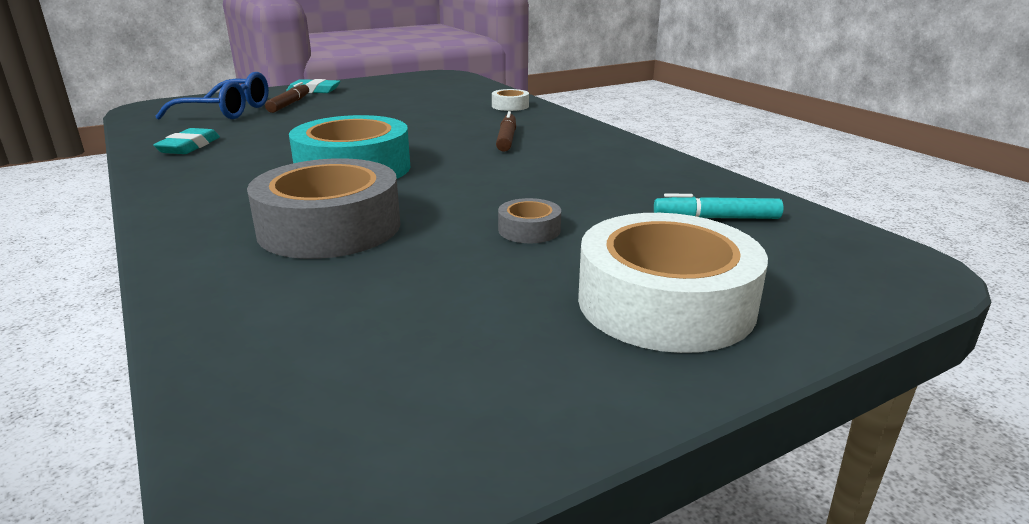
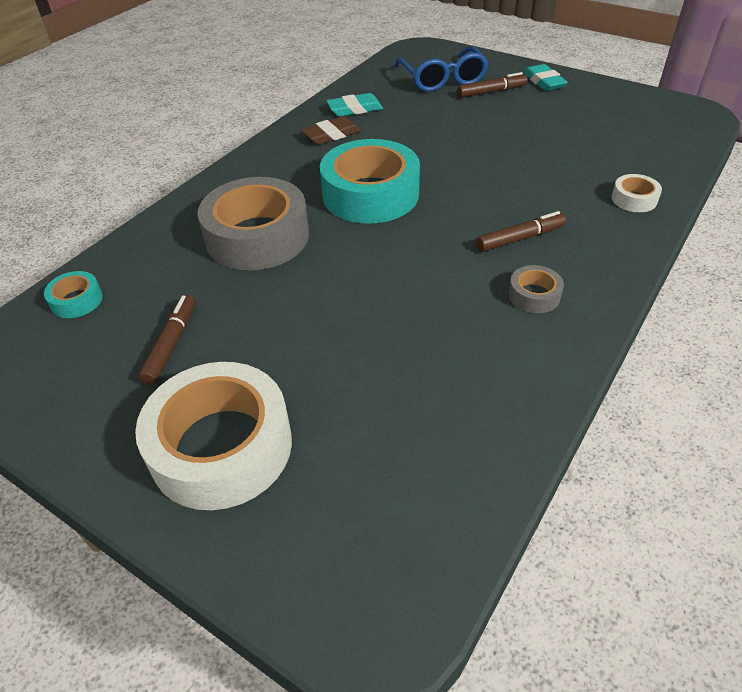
camera: 65 degrees right, 20 degrees up
grey tape [498,198,561,243] -> grey tape moved to [508,265,564,313]
turquoise marker [654,193,784,219] -> none
none -> turquoise tape [44,271,103,318]
none -> brown marker [138,295,196,385]
none -> brown eraser [301,116,361,145]

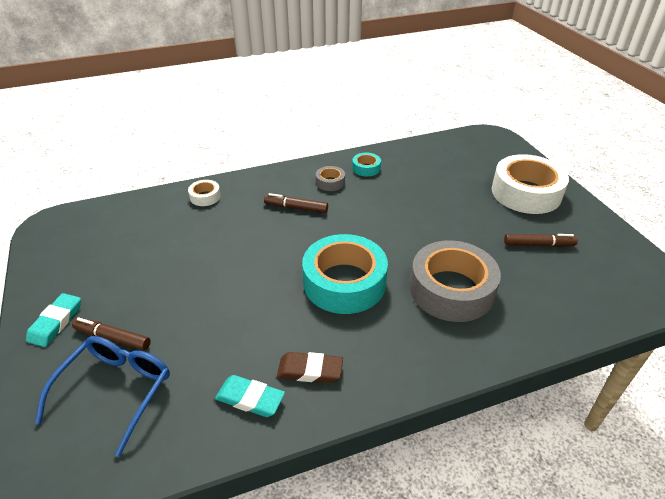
camera: 145 degrees left, 5 degrees down
turquoise tape [44,271,103,318] -> turquoise tape moved to [352,153,381,177]
brown marker [138,295,196,385] -> brown marker turned 135 degrees counterclockwise [504,234,578,247]

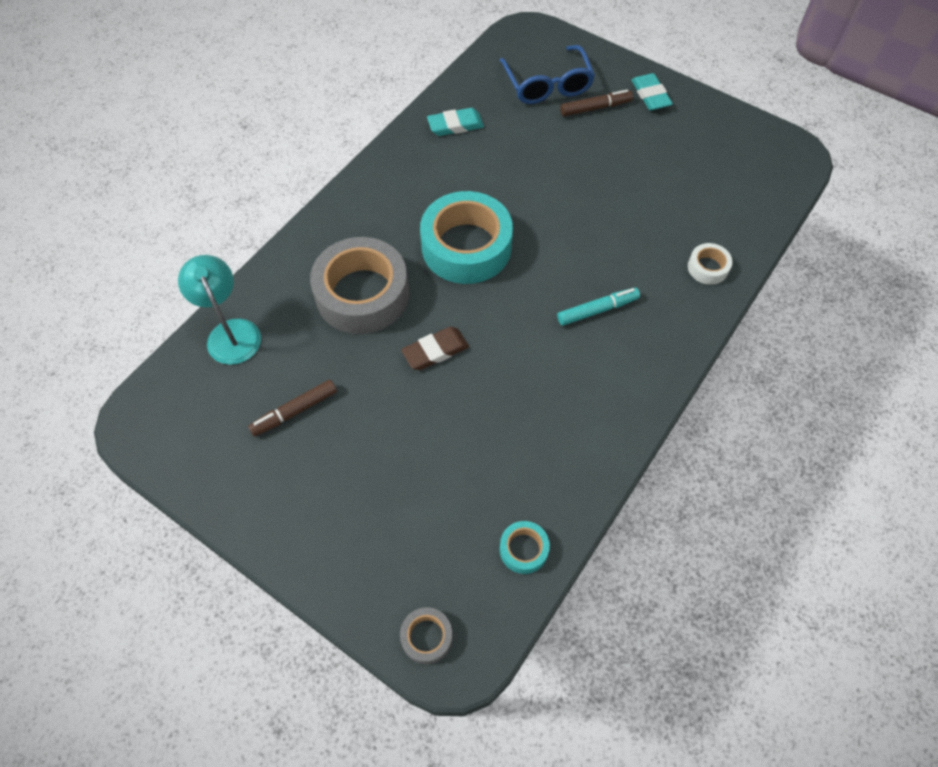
camera: 145 degrees right, 20 degrees up
brown marker [264,193,328,213] -> turquoise marker [557,288,640,326]
brown eraser [277,352,343,383] -> brown eraser moved to [401,327,469,370]
grey tape [316,166,345,191] -> grey tape moved to [400,607,452,664]
turquoise tape [352,153,381,177] -> turquoise tape moved to [499,521,550,574]
white tape [491,154,569,214] -> none
none -> turquoise lamp [178,255,261,365]

